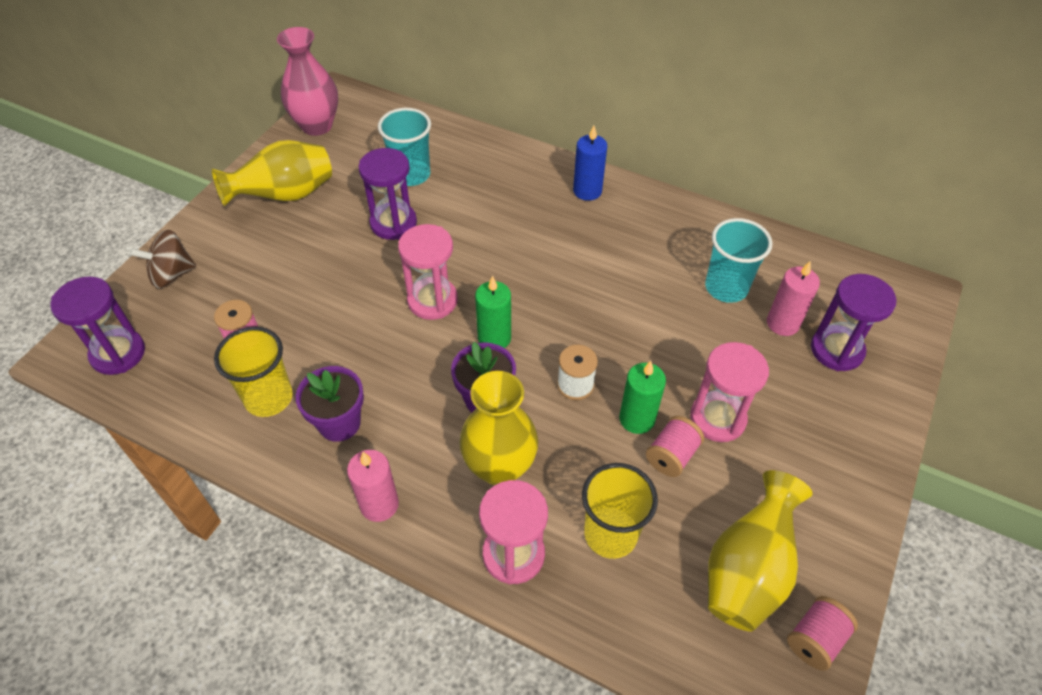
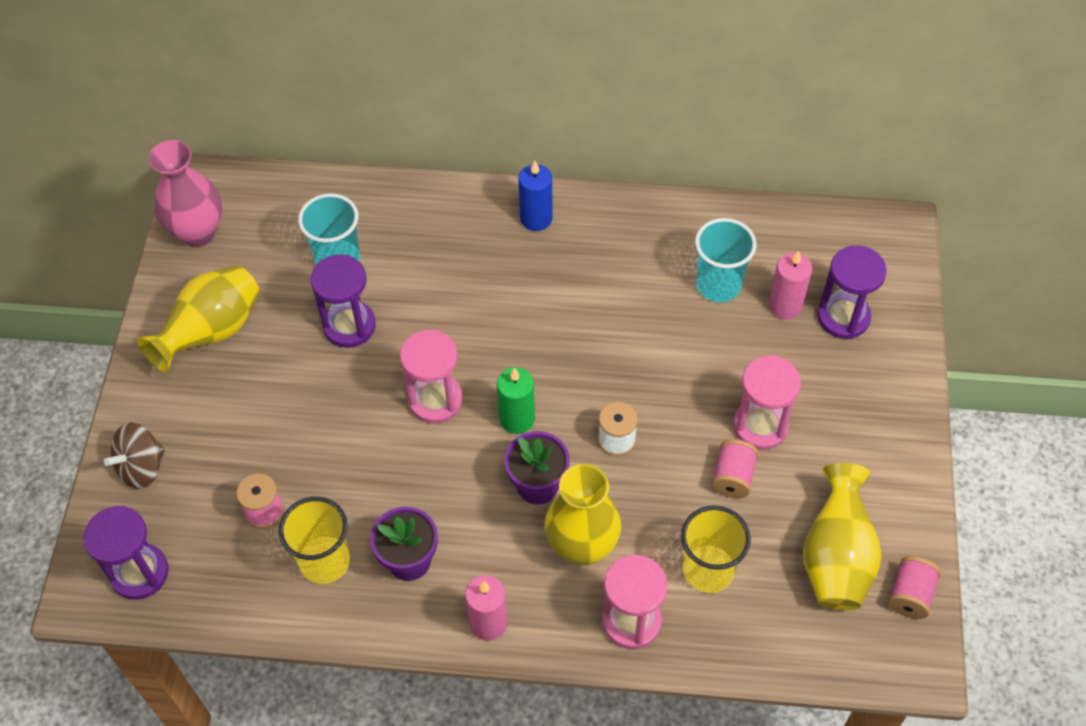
camera: 20 degrees left, 5 degrees up
green candle [619,361,666,434] -> none

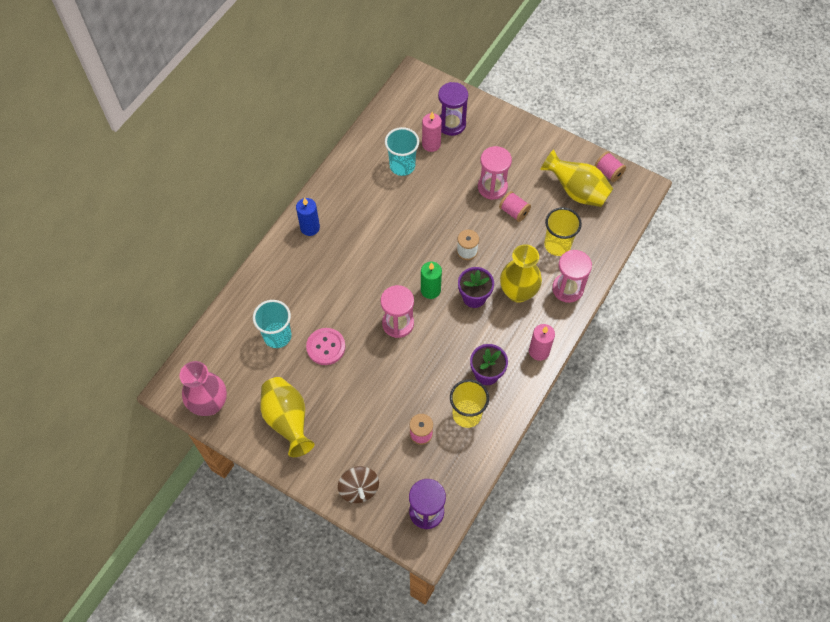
camera: 65 degrees left, 5 degrees up
purple hourglass [311,255,376,348] -> pink button [306,328,345,365]

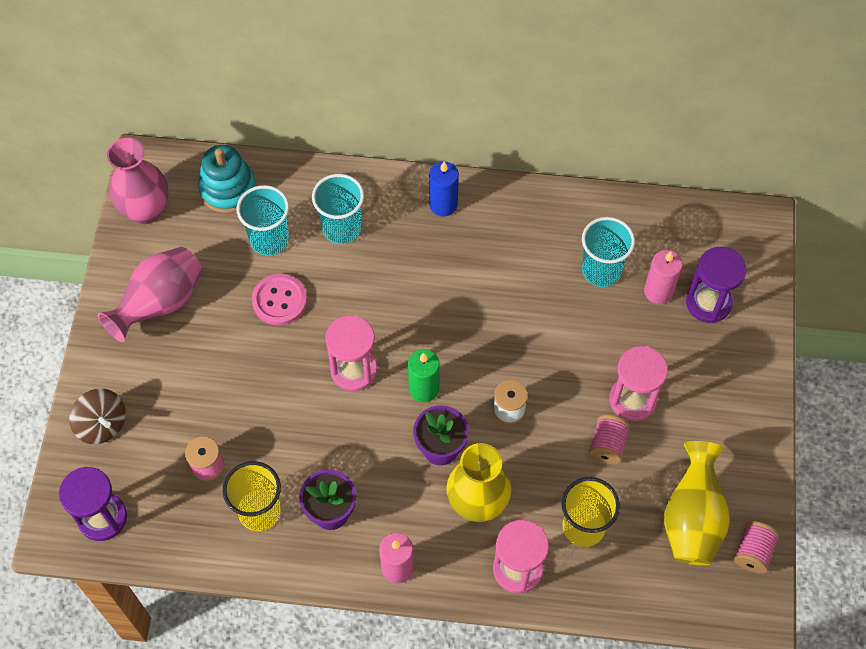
camera: 65 degrees right, 0 degrees up
yellow vase [260,377,315,457] -> pink vase [98,247,202,342]
brown spinning top [338,466,379,503] -> brown spinning top turned 90 degrees counterclockwise [69,388,126,444]
none -> turquoise stacking toy [198,145,256,213]
none -> turquoise cup [312,174,364,244]

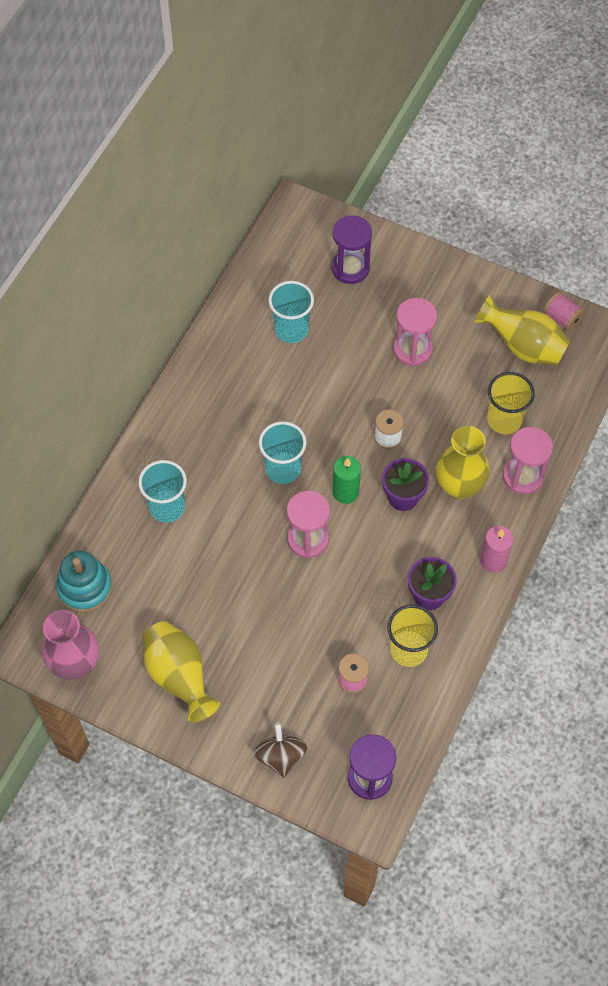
camera: 70 degrees left, 0 degrees up
brown spinning top [69,388,126,444] -> brown spinning top turned 75 degrees counterclockwise [254,723,307,778]
pink vase [98,247,202,342] -> yellow vase [142,621,220,723]
turquoise cup [237,185,289,256] -> turquoise cup moved to [259,421,306,484]
pink button [252,274,307,325] -> none
blue candle [429,162,459,217] -> none
pink spool [589,415,630,464] -> none
pink candle [644,250,683,304] -> none

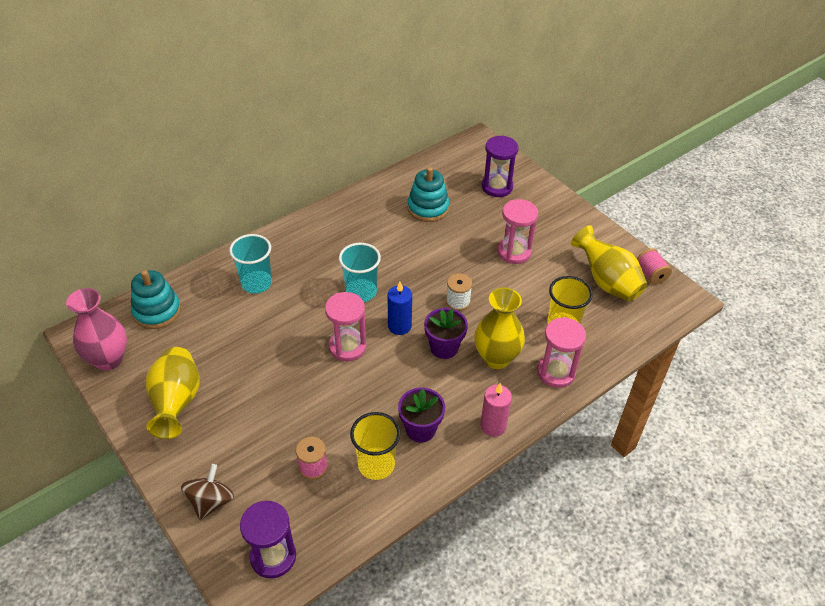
camera: 25 degrees right, 15 degrees down
turquoise cup [269,281,314,343] -> turquoise stacking toy [407,167,449,222]
green candle [333,456,361,504] -> blue candle [388,282,412,335]

